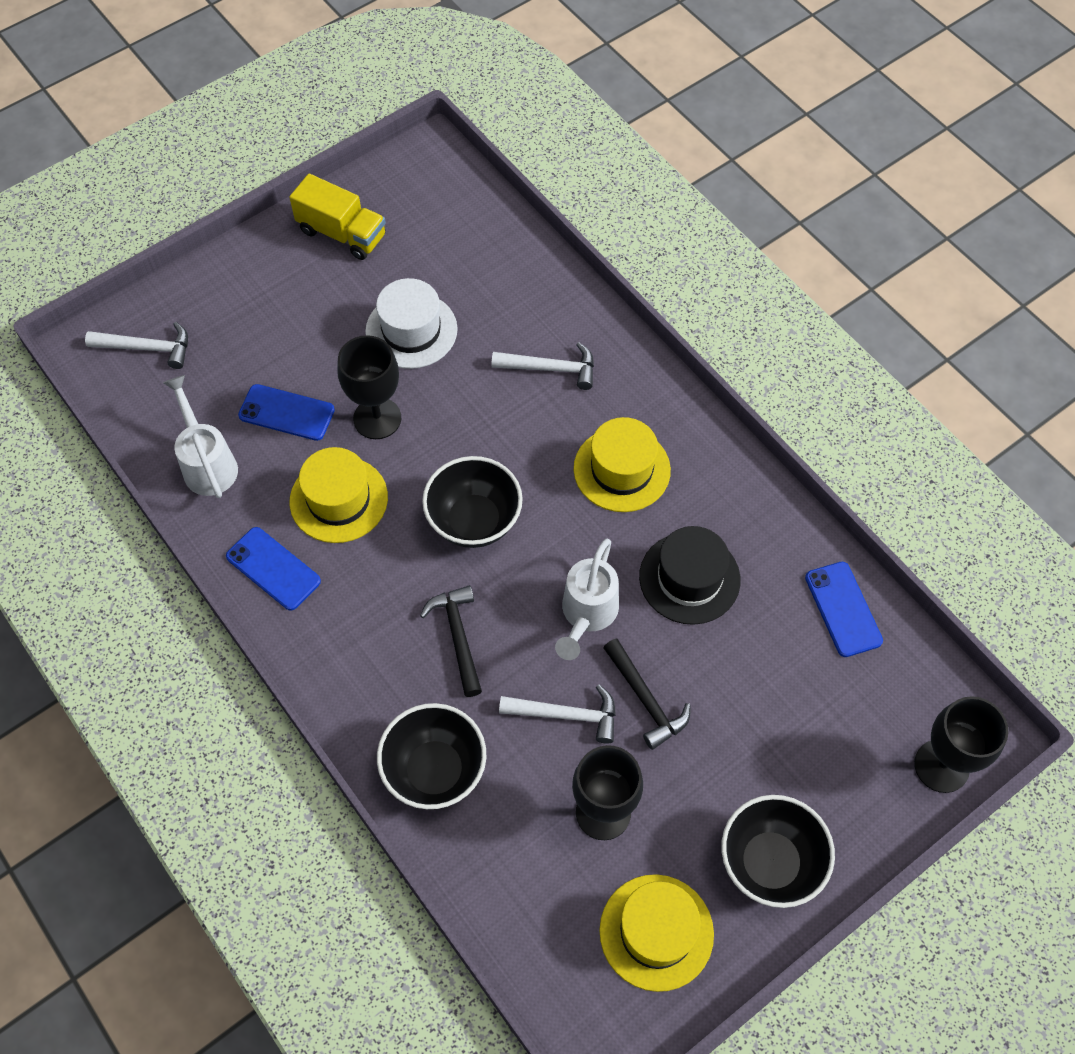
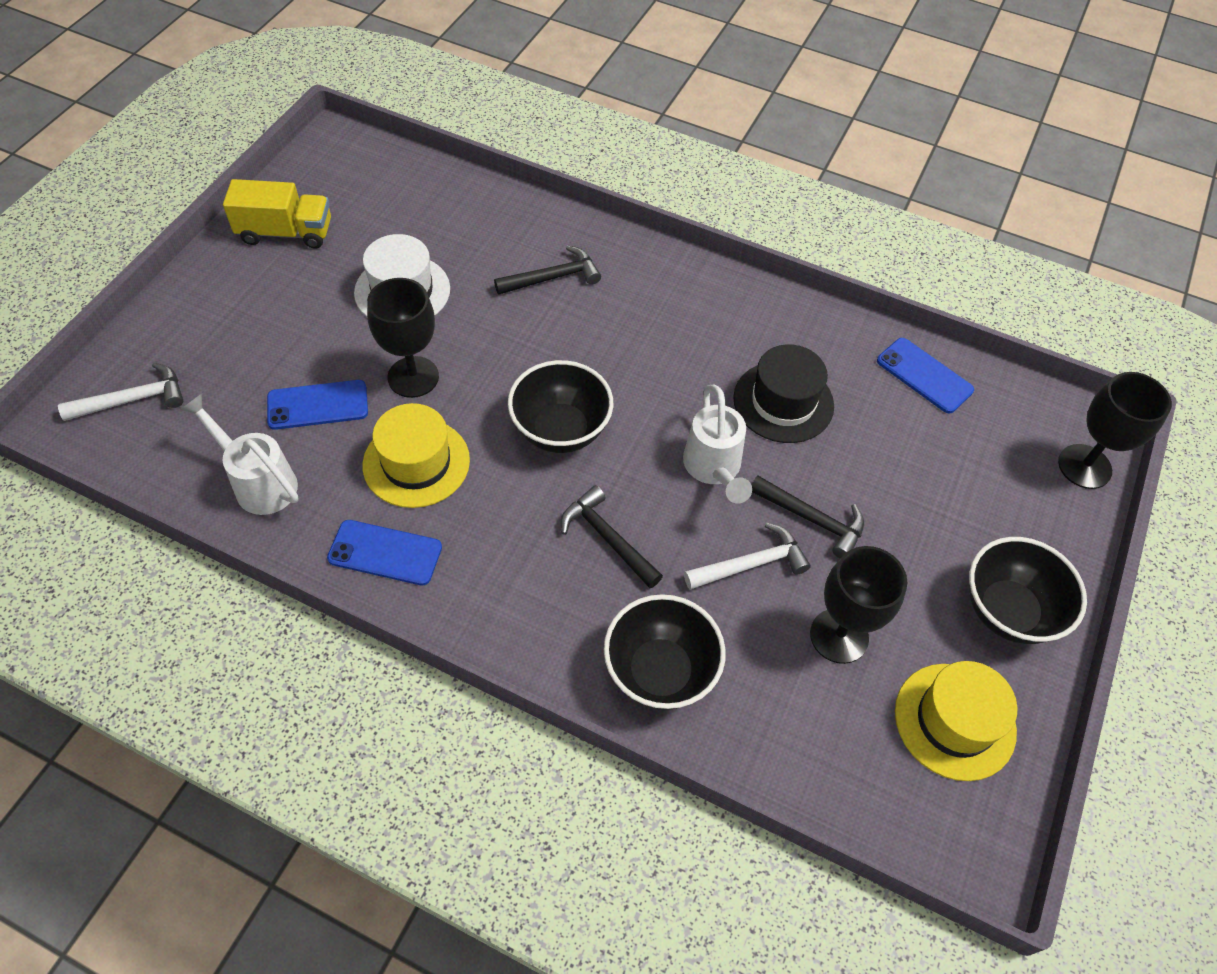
camera: 30 degrees left, 5 degrees down
white hammer [492,342,594,390] -> black hammer [494,245,601,295]
yellow hat [574,417,671,512] -> none

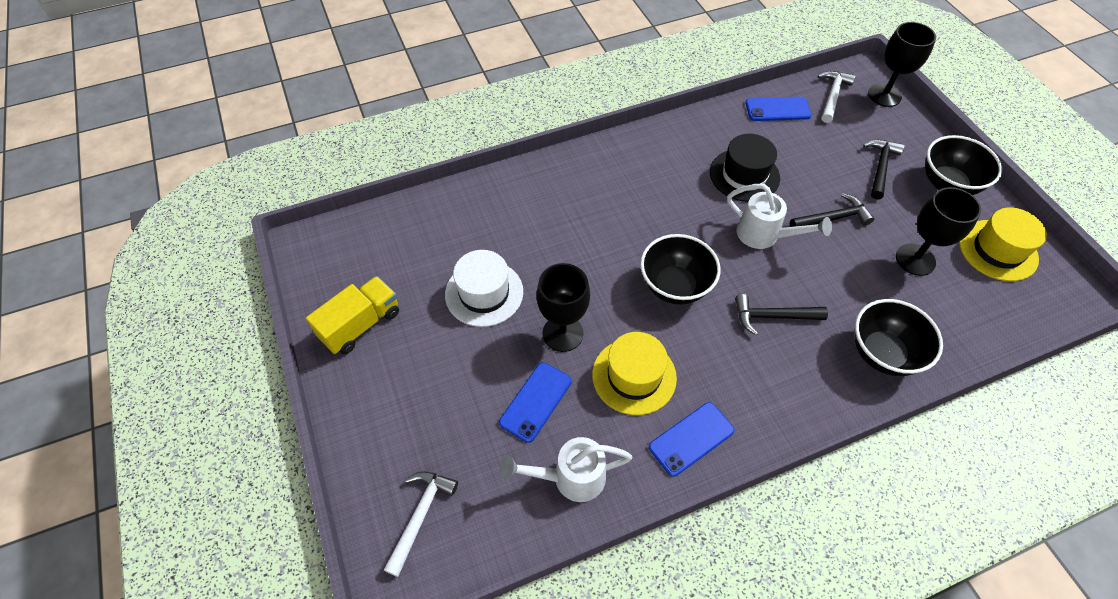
camera: 45 degrees left, 0 degrees up
black hammer [494,245,601,295] -> black hammer moved to [863,140,905,199]
white hammer [684,522,811,590] -> white hammer moved to [818,71,856,123]

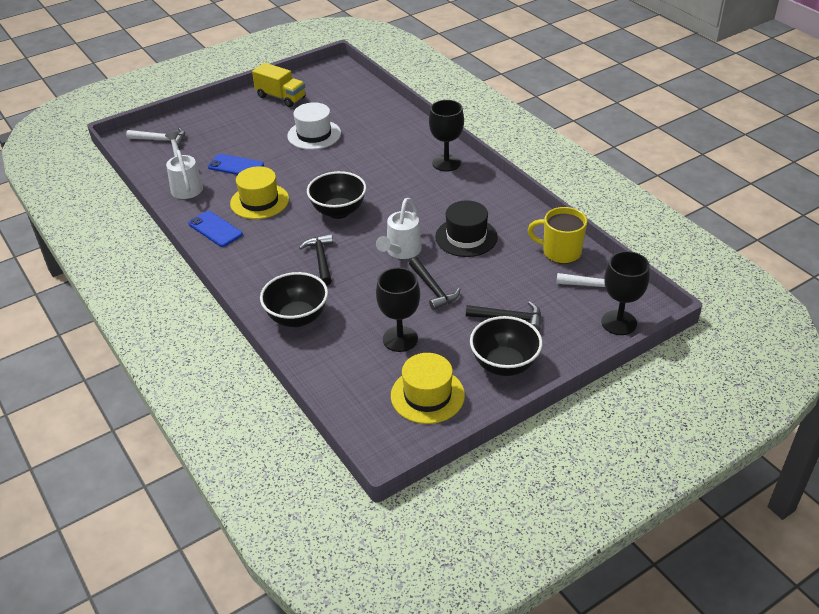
camera: 80 degrees right, 15 degrees down
black goblet [536,263,590,352] -> black goblet moved to [429,100,464,172]
blue phone [746,97,812,121] -> yellow mug [528,207,587,264]

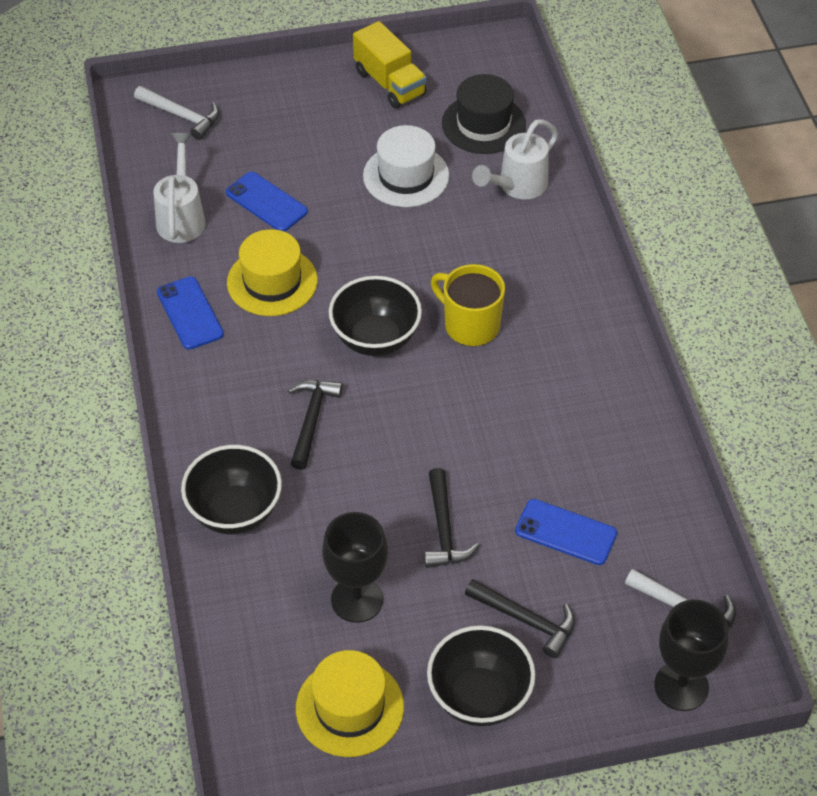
camera: 20 degrees right, 10 degrees up
white watering can [376,198,422,259] -> white watering can moved to [472,119,558,199]
black goblet [429,100,464,172] -> none
black hat [435,200,498,257] -> black hat moved to [442,74,526,154]
yellow mug [528,207,587,264] -> yellow mug moved to [431,264,505,346]
none -> blue phone [515,499,617,565]

